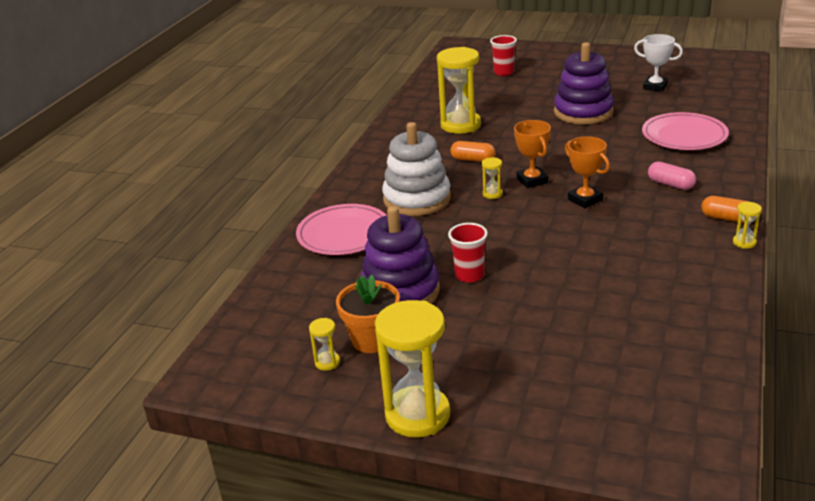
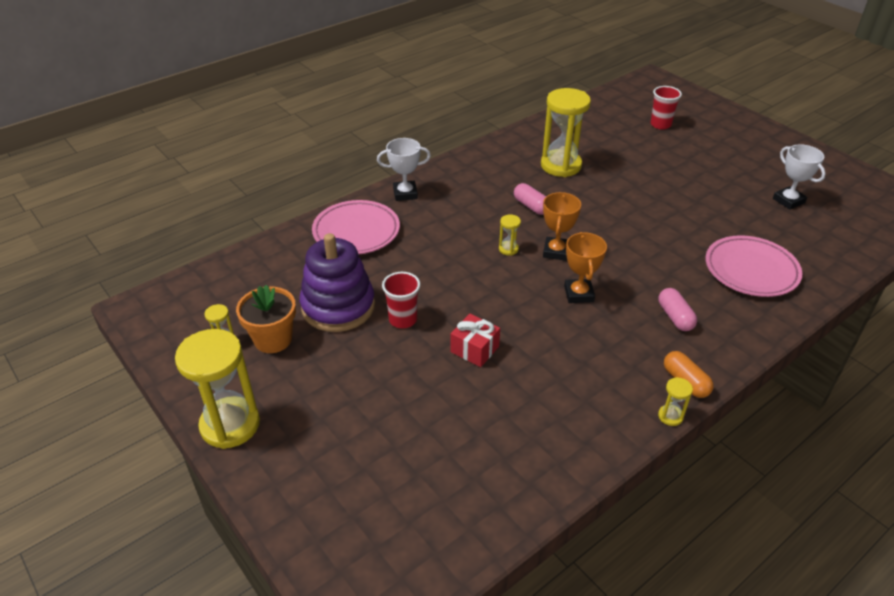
camera: 30 degrees right, 10 degrees up
white stacking toy [382,122,451,216] -> none
orange capsule [450,141,496,162] -> pink capsule [514,183,546,215]
purple stacking toy [554,42,614,124] -> none
none -> white trophy [377,138,431,201]
none -> red gift [451,314,500,367]

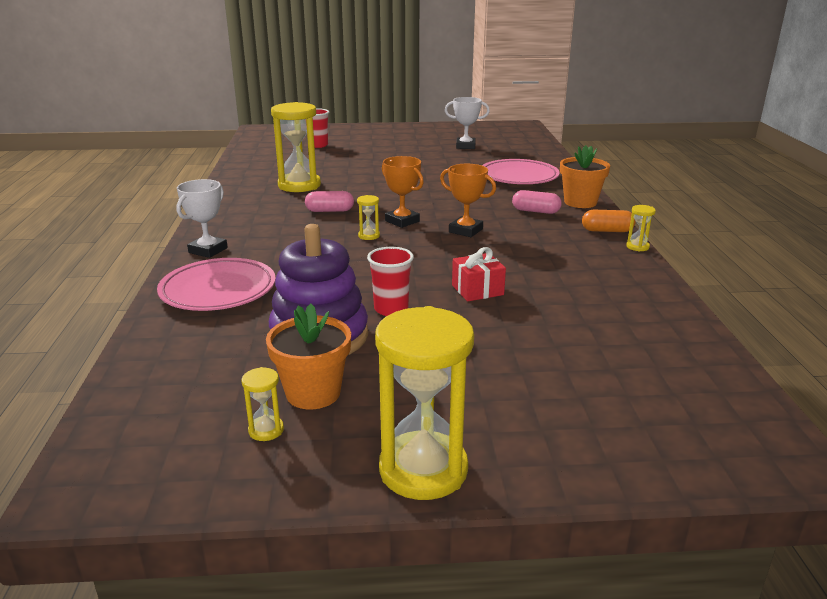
camera: 55 degrees left, 15 degrees down
none -> orange flower pot [560,145,610,208]

